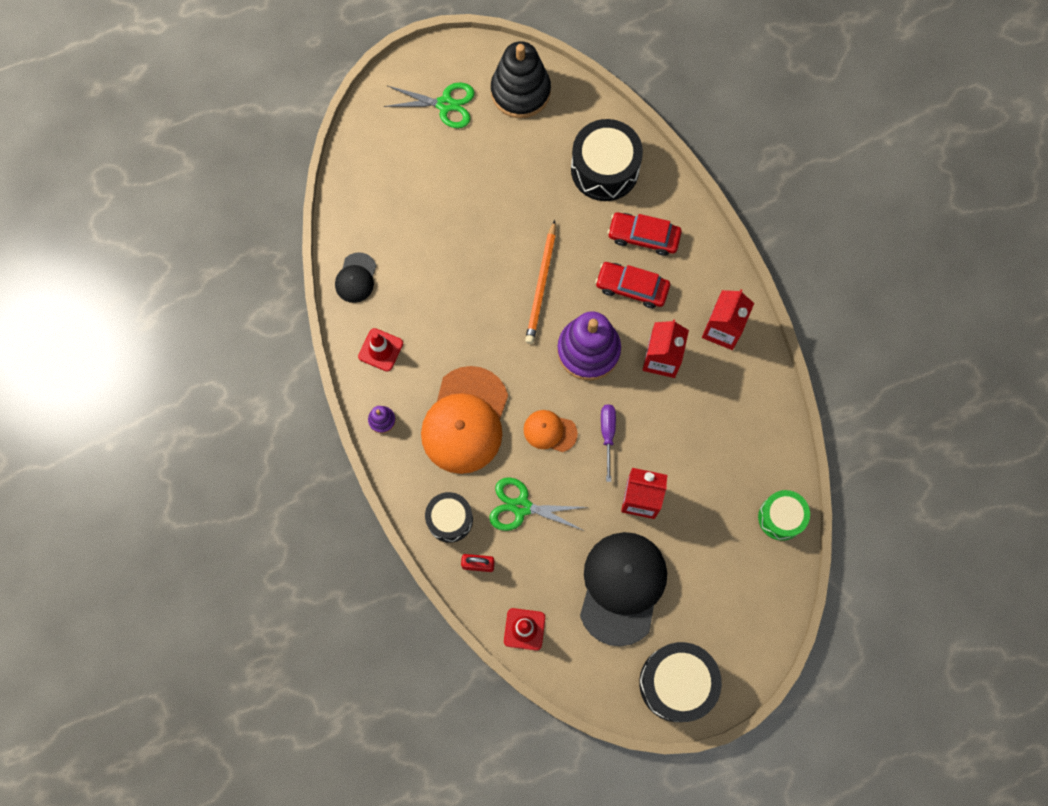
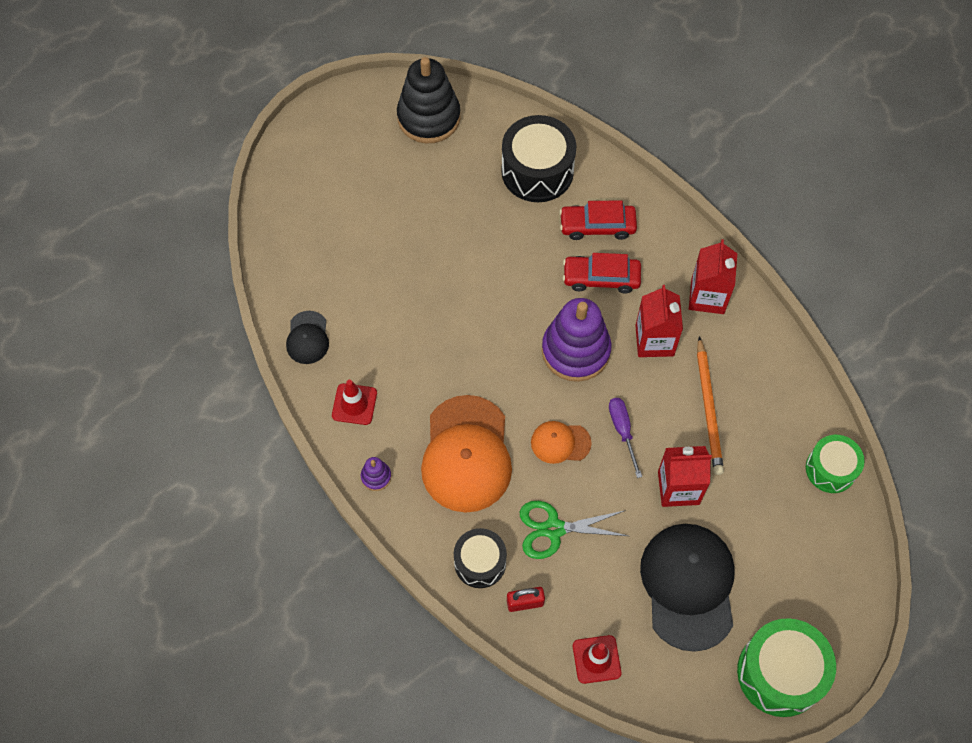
camera: 15 degrees left, 10 degrees down
green scissors [384,82,475,128] -> none
orange pencil [525,220,556,344] -> orange pencil moved to [697,336,724,475]
black drum [639,642,722,722] -> green drum [737,618,836,717]

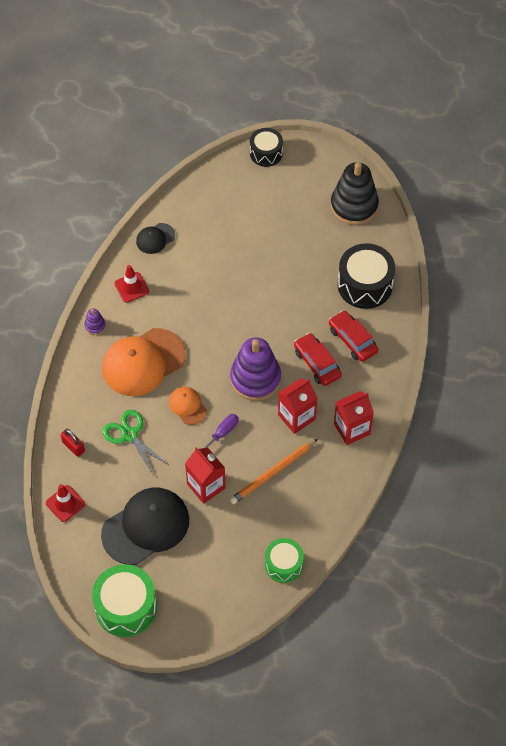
camera: 55 degrees right, 5 degrees down
black drum [454,528,507,588] -> black drum moved to [250,128,283,167]

